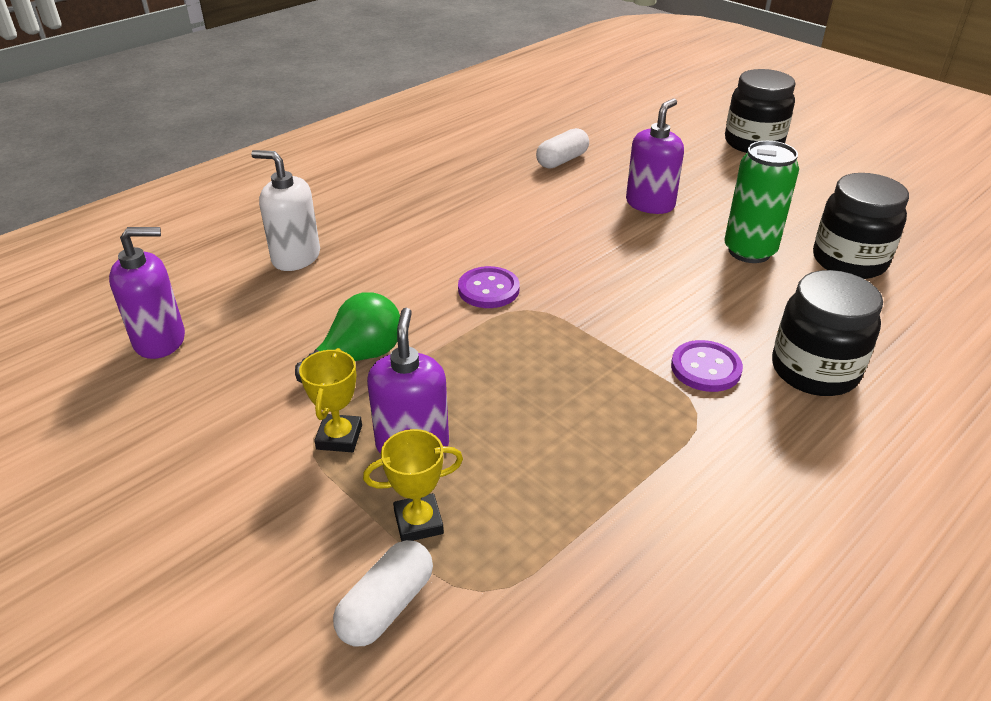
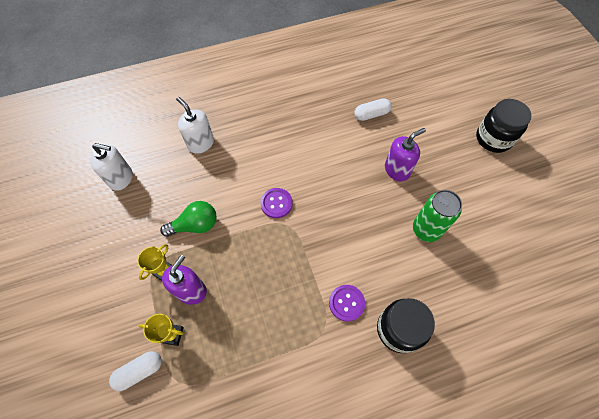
camera: 25 degrees right, 25 degrees up
purple soap dispenser [109,227,185,359] -> white soap dispenser [90,143,133,191]
black jar [813,173,909,279] -> none

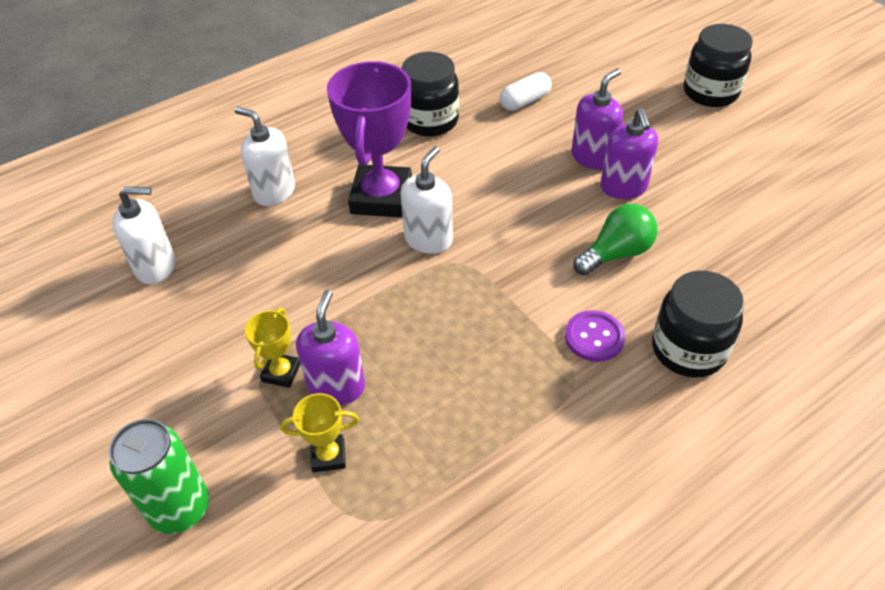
camera: 15 degrees left, 15 degrees down
white capsule [109,351,162,391] -> none
green light bulb [160,201,217,237] -> green light bulb moved to [573,204,658,276]
purple button [260,188,293,218] -> white soap dispenser [401,146,453,254]
green can [413,190,462,242] -> green can moved to [109,419,209,534]
none -> purple trophy [327,61,412,218]
none -> black jar [402,52,459,137]
none -> purple soap dispenser [600,108,658,199]

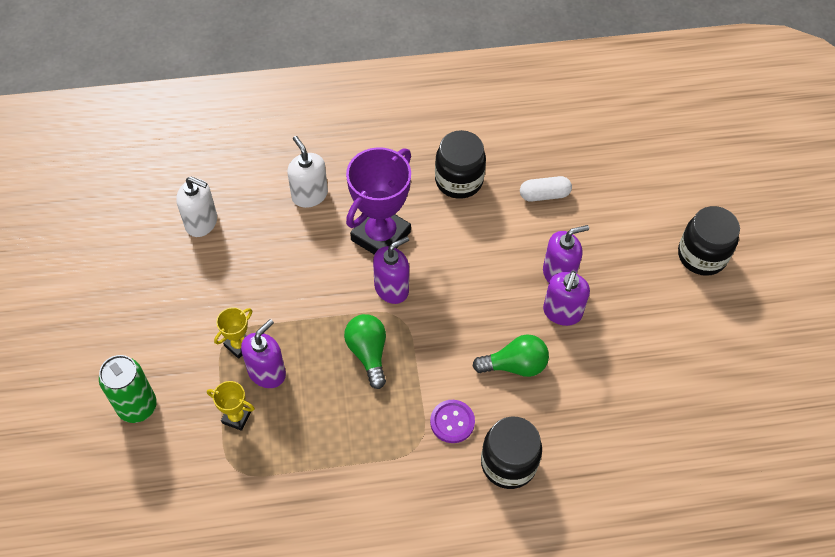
camera: 25 degrees right, 10 degrees up
white soap dispenser [401,146,453,254] -> purple soap dispenser [373,236,409,304]
none -> green light bulb [344,314,386,389]

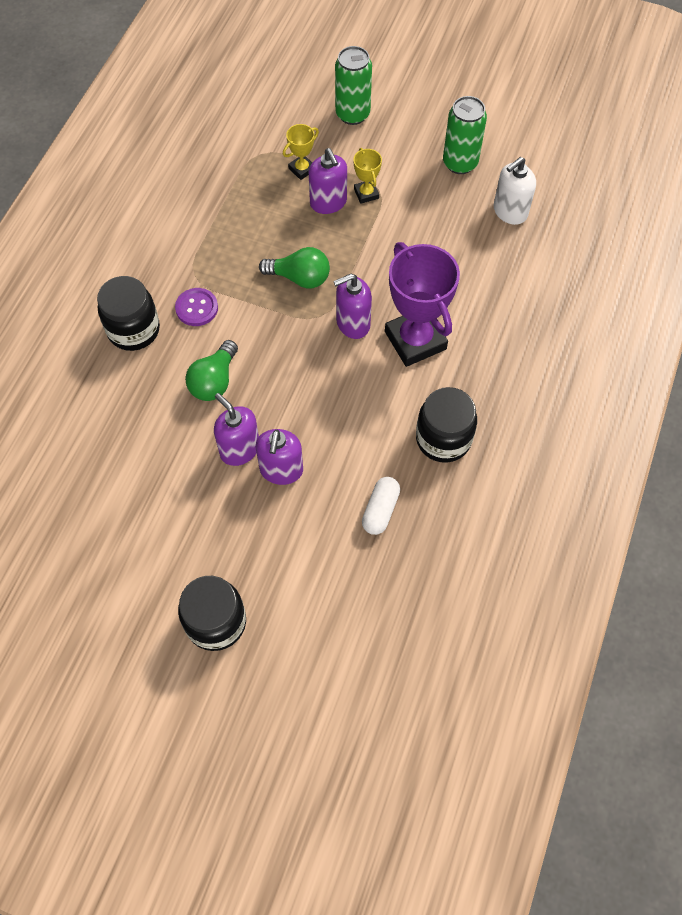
camera: 120 degrees right, 5 degrees up
white soap dispenser [287,136,328,208] -> none
purple soap dispenser [373,236,409,304] -> purple soap dispenser turned 75 degrees clockwise [333,274,372,339]
none -> green can [443,96,487,174]

